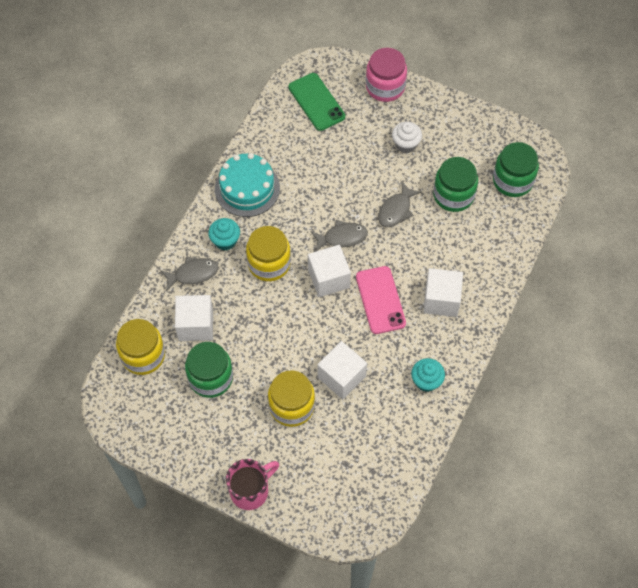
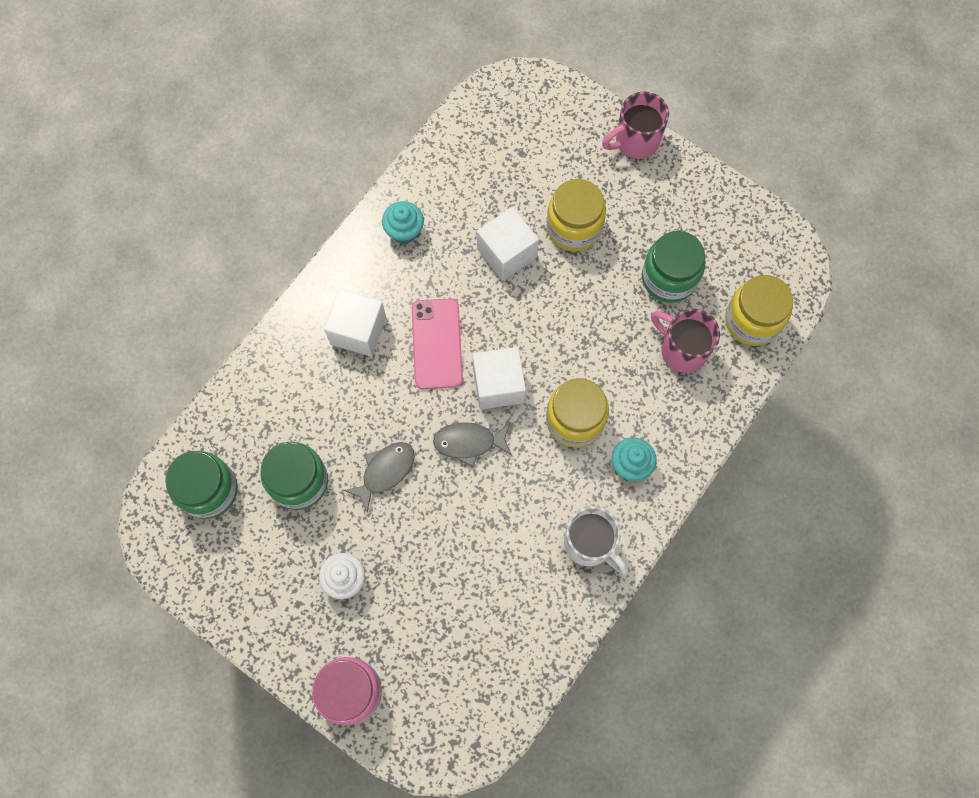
camera: 170 degrees left, 10 degrees up
grey fish [160,256,218,291] -> none
white cube [175,295,213,341] -> pink mug [651,309,720,373]
turquoise cake [215,153,280,217] -> white mug [564,506,628,574]
green phone [289,73,345,131] -> none

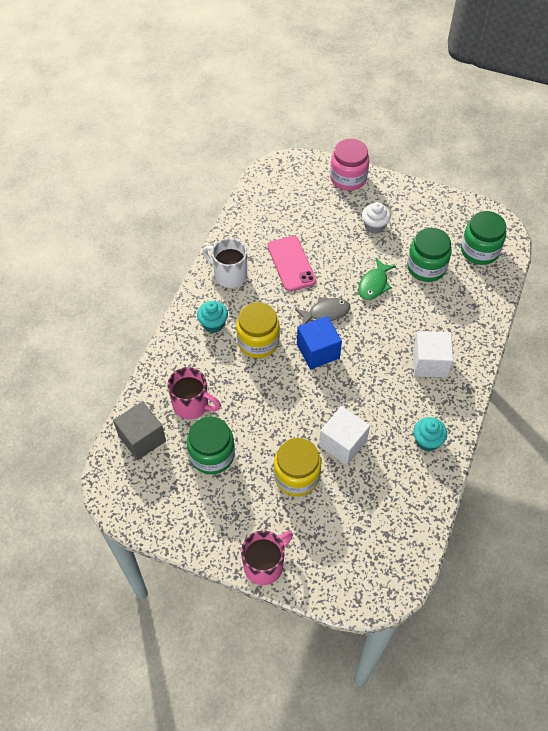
camera: 165 degrees right, 15 degrees down
grey fish [344,442,415,513] -> green fish [358,258,396,300]
pink phone [412,298,463,389] -> pink phone moved to [267,236,316,291]
white cube [473,347,526,410] -> blue cube [297,316,342,369]
yellow jar [725,275,793,346] -> grey cube [113,401,166,460]

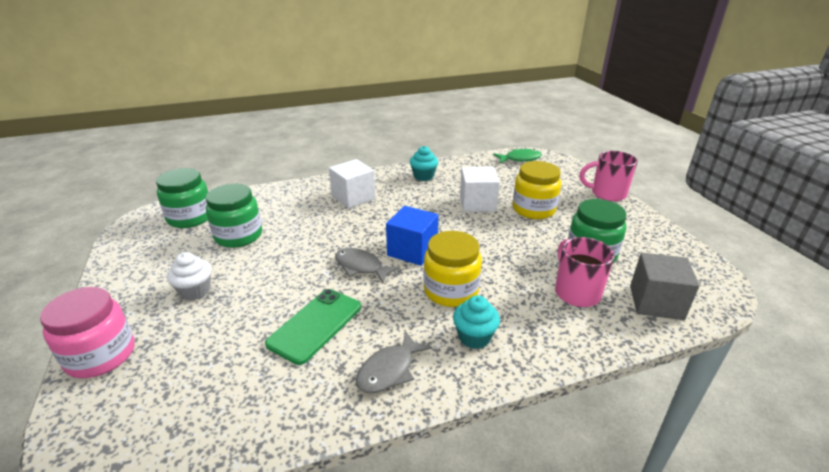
camera: 130 degrees left, 25 degrees down
white mug [203,238,247,288] -> grey fish [356,331,432,393]
pink phone [267,236,316,291] -> green phone [265,289,361,365]
green fish [358,258,396,300] -> green fish moved to [493,149,542,163]

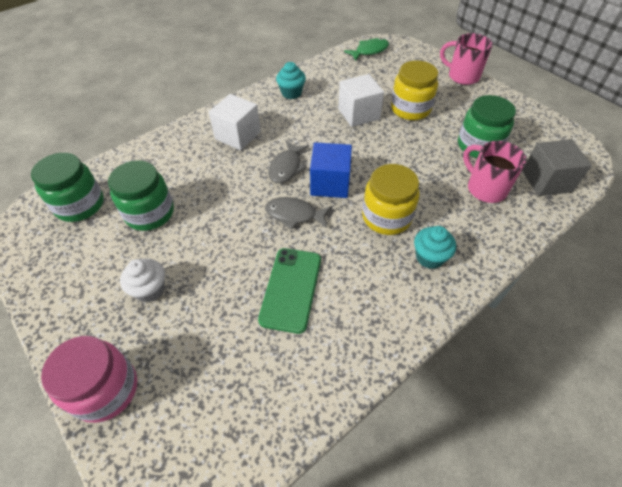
camera: 20 degrees left, 20 degrees up
grey fish [356,331,432,393] -> grey fish moved to [268,141,309,183]
pink mug [579,151,638,201] -> pink mug turned 45 degrees clockwise [440,33,493,85]

